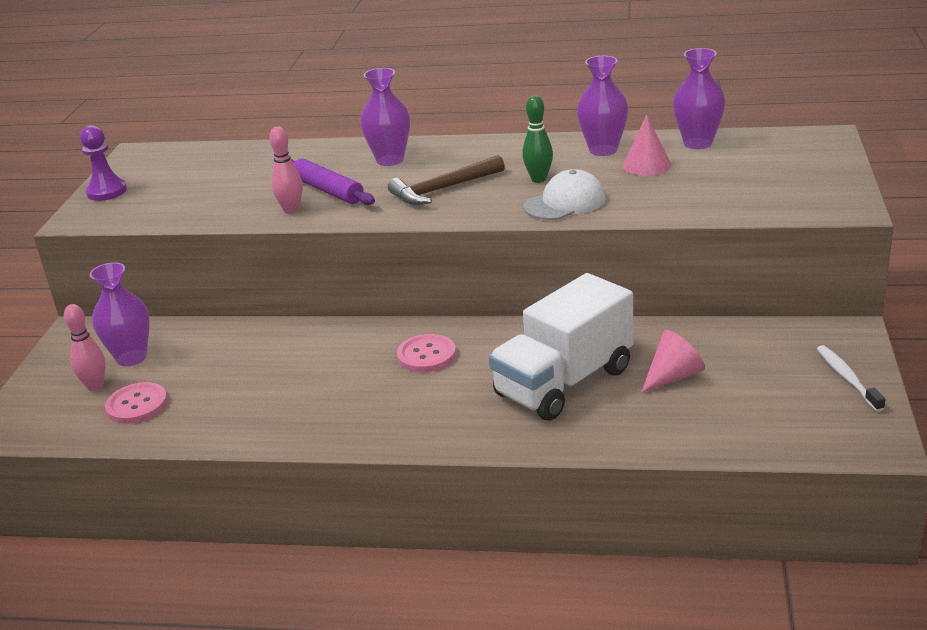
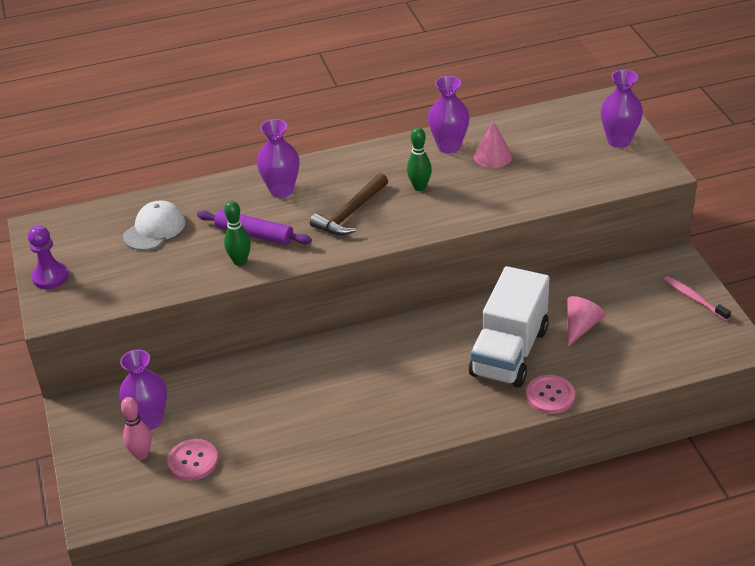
camera: 25 degrees left, 10 degrees up
pink bowling pin [269,127,303,214] -> green bowling pin [224,201,251,266]
pink button [397,334,456,372] -> pink button moved to [526,375,575,414]
white cap [524,169,605,220] -> white cap moved to [123,200,185,250]
purple vase [673,48,725,149] -> purple vase moved to [601,70,643,148]
white toothbrush [817,345,886,412] -> pink toothbrush [664,276,731,321]

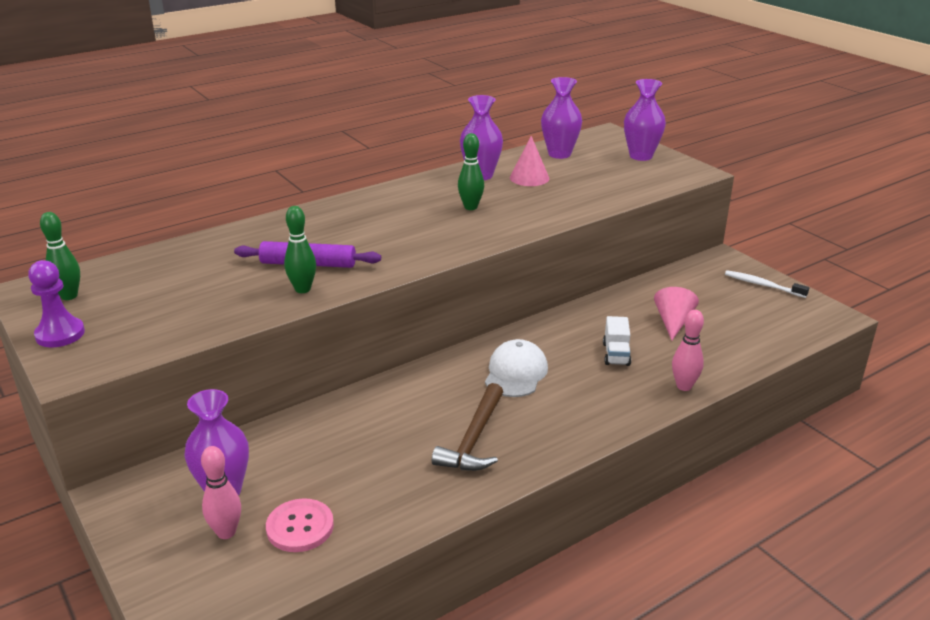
camera: 20 degrees left, 10 degrees down
white cap [123,200,185,250] -> white cap moved to [485,339,548,397]
purple vase [257,119,299,198] -> purple vase moved to [541,77,582,159]
brown hammer [310,173,388,235] -> brown hammer moved to [432,383,503,471]
white truck [469,266,549,388] -> white truck [603,316,631,366], size x0.41
pink button [526,375,575,414] -> pink bowling pin [672,310,704,391]
pink toothbrush [664,276,731,321] -> white toothbrush [725,270,809,298]
none -> green bowling pin [40,212,80,300]

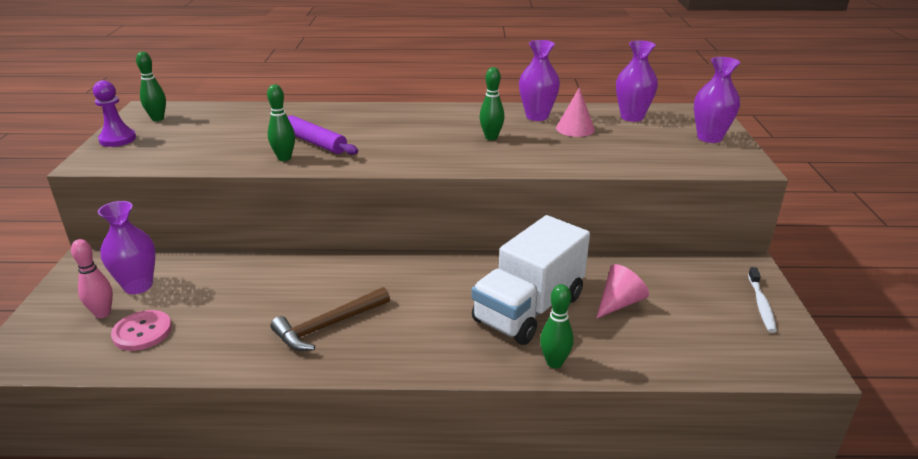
camera: 35 degrees right, 0 degrees up
white cap [485,339,548,397] -> none
white truck [603,316,631,366] -> white truck [472,215,590,345], size x2.42
pink bowling pin [672,310,704,391] -> green bowling pin [540,284,573,368]
white toothbrush [725,270,809,298] -> white toothbrush turned 150 degrees counterclockwise [748,267,777,333]

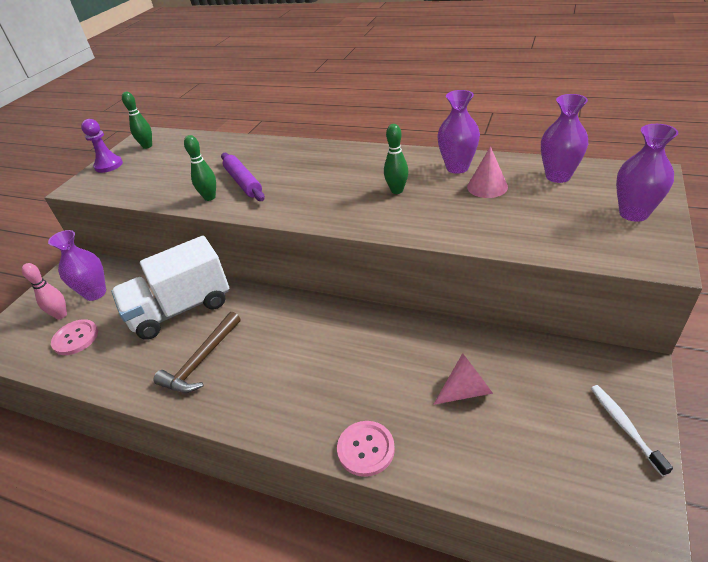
camera: 25 degrees right, 10 degrees up
brown hammer [271,287,390,351] -> brown hammer turned 45 degrees counterclockwise [153,311,241,393]
white truck [472,215,590,345] -> white truck moved to [111,236,229,340]
green bowling pin [540,284,573,368] -> pink button [337,421,395,477]
white toothbrush [748,267,777,333] -> white toothbrush turned 135 degrees clockwise [591,385,673,476]

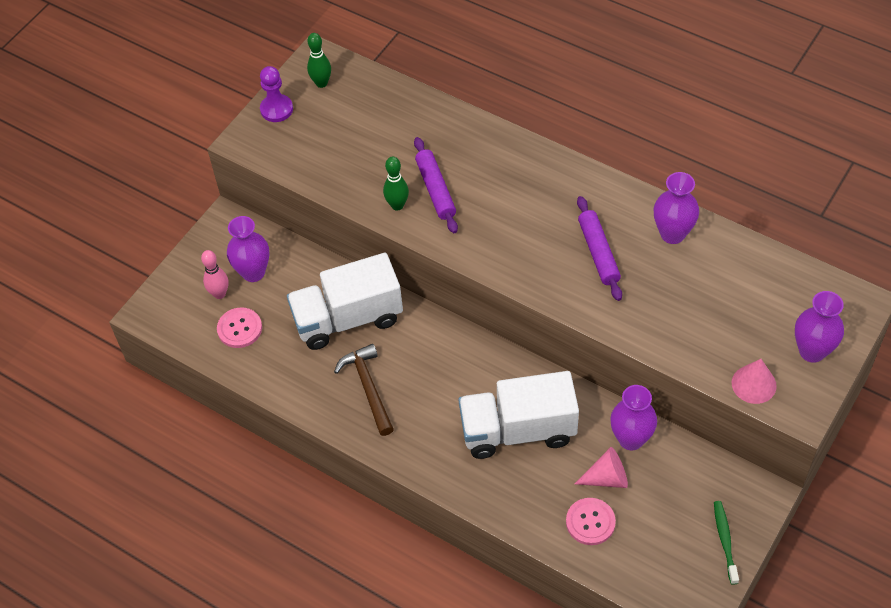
camera: 10 degrees right, 15 degrees up
brown hammer [153,311,241,393] -> brown hammer turned 120 degrees clockwise [334,344,394,436]
pink button [337,421,395,477] -> pink button moved to [566,498,616,545]
green bowling pin [384,124,409,194] -> purple rolling pin [577,196,622,301]
pink cone [467,146,508,198] -> pink cone moved to [732,359,777,404]
purple vase [541,94,588,183] -> purple vase moved to [610,385,657,450]
white toothbrush [591,385,673,476] -> green toothbrush [714,501,739,585]
none -> white truck [458,371,579,459]

